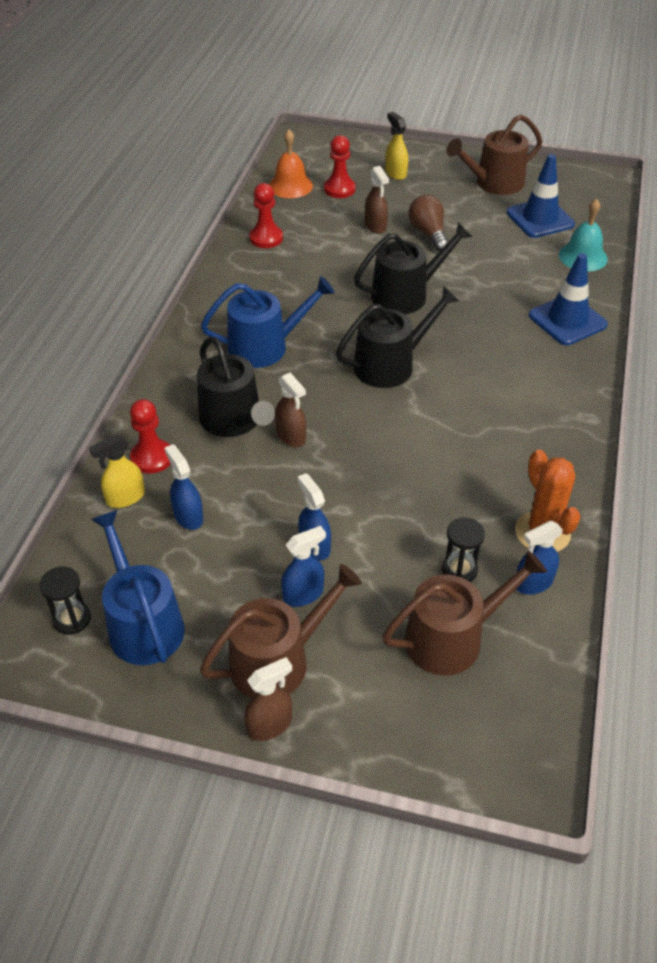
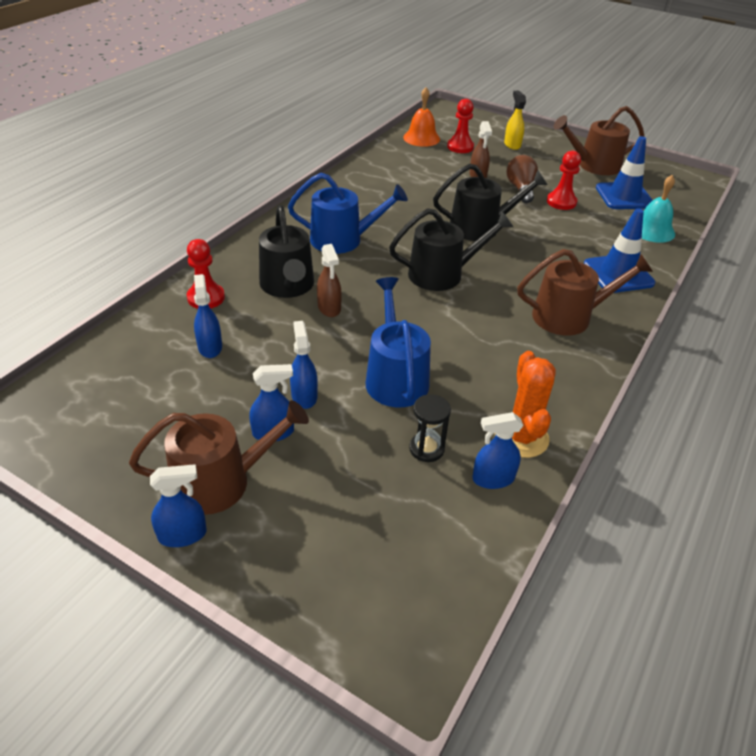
camera: 15 degrees right, 5 degrees down
black hourglass [39,566,91,635] -> none
yellow spray bottle [89,435,145,508] -> none
blue watering can [91,510,185,665] -> blue watering can moved to [366,277,431,407]
brown spray bottle [244,657,292,741] -> blue spray bottle [150,464,207,547]
red pawn [249,183,283,248] -> red pawn moved to [547,151,581,210]
brown watering can [382,550,547,676] -> brown watering can moved to [517,249,653,336]

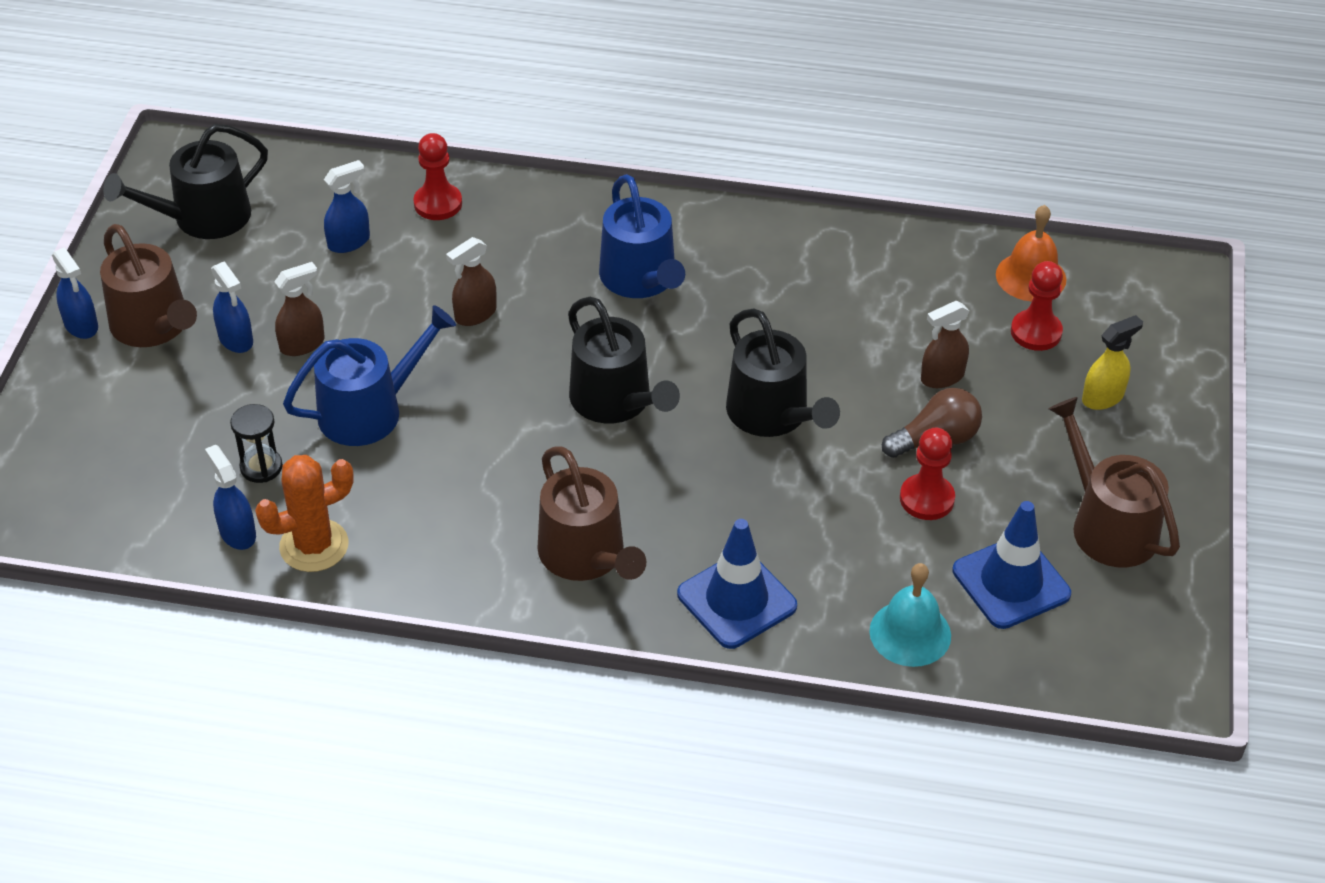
camera: 70 degrees right, 5 degrees up
black watering can [259,205,314,298] -> black watering can moved to [103,124,268,239]
blue spray bottle [290,321,318,409] -> brown spray bottle [274,262,324,356]

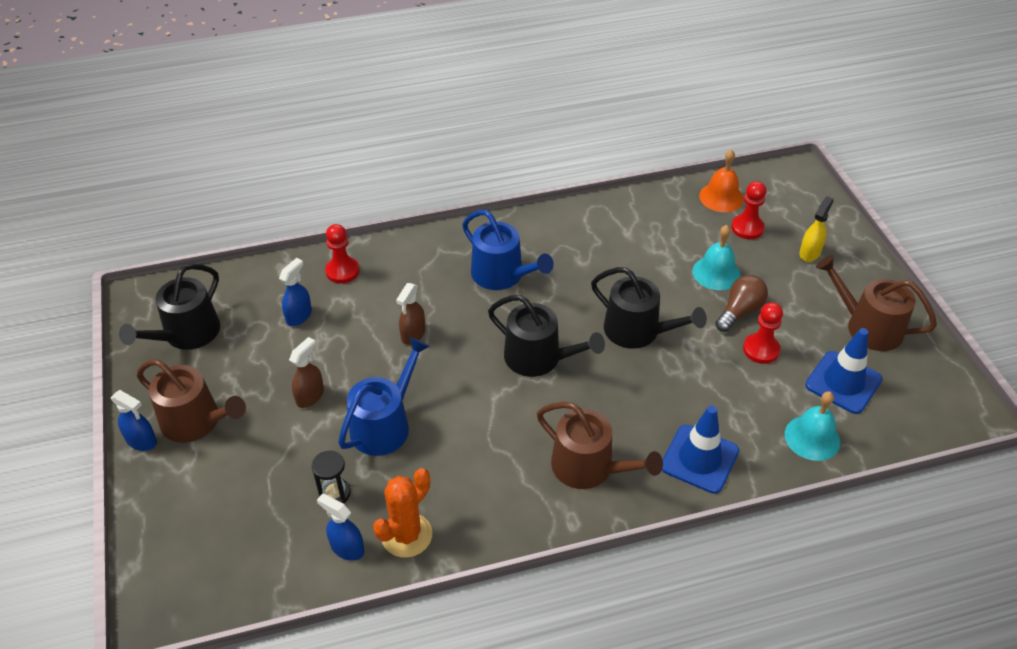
camera: 25 degrees left, 0 degrees up
blue spray bottle [211,261,253,353] -> none
brown spray bottle [921,301,970,388] -> turquoise bell [692,225,740,290]

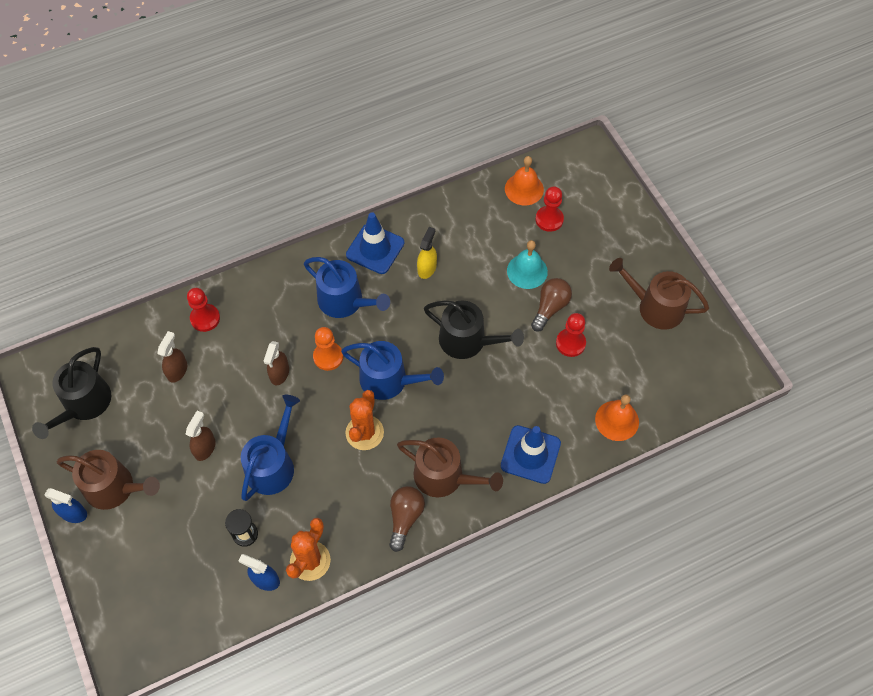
camera: 10 degrees left, 15 degrees up
blue spray bottle [279,258,312,326] -> brown spray bottle [157,331,187,383]
black watering can [488,295,605,377] -> blue watering can [341,341,444,400]
turquoise bell [785,391,840,461] -> orange bell [595,394,639,441]
yellow spray bottle [799,196,834,262] -> yellow spray bottle moved to [417,227,437,279]
blue traffic cone [805,328,882,414] -> blue traffic cone moved to [346,212,404,274]
none -> orange pawn [313,327,343,371]
none -> orange cactus [345,390,384,450]
none -> brown light bulb [389,486,425,552]

